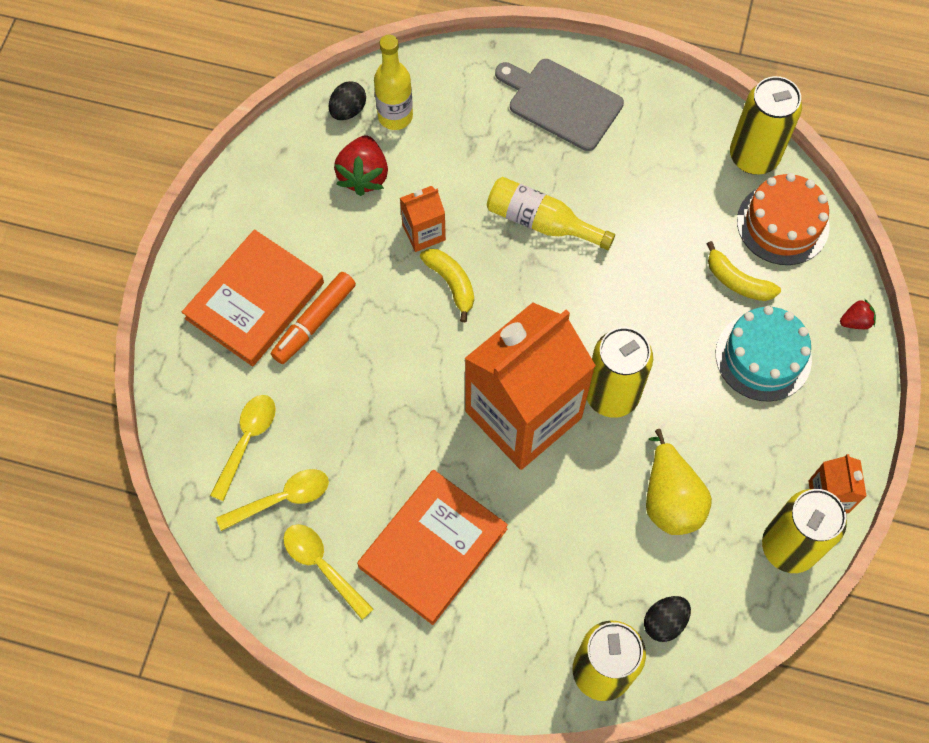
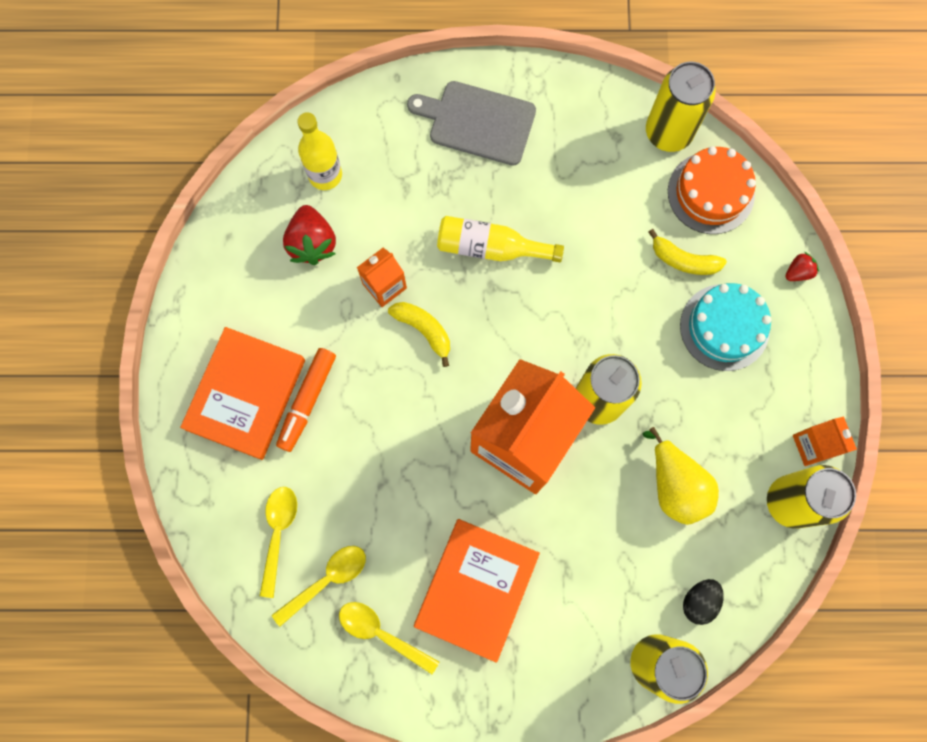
camera: 15 degrees left, 10 degrees up
black egg [329,81,366,120] -> none

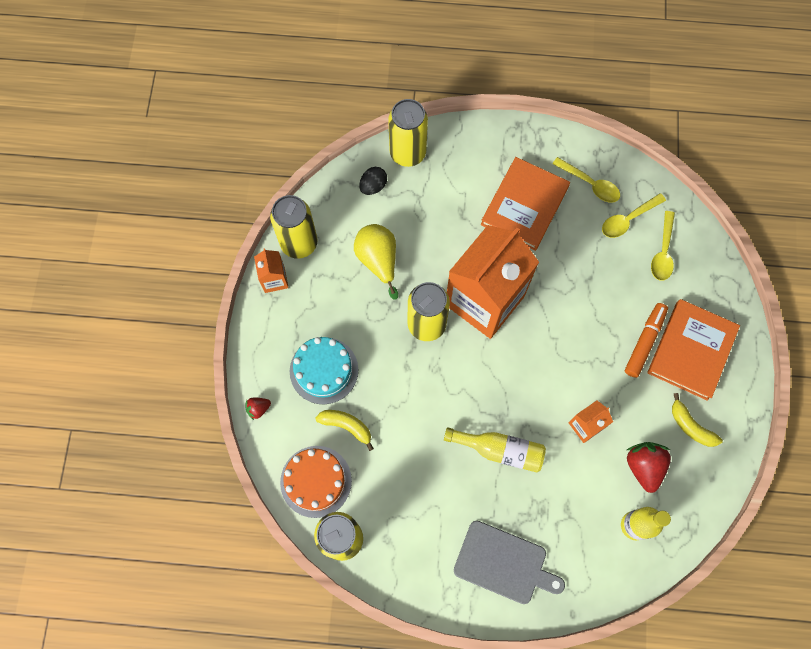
camera: 175 degrees left, 5 degrees down
yellow banana [388,302,450,367] -> yellow banana moved to [672,393,723,447]

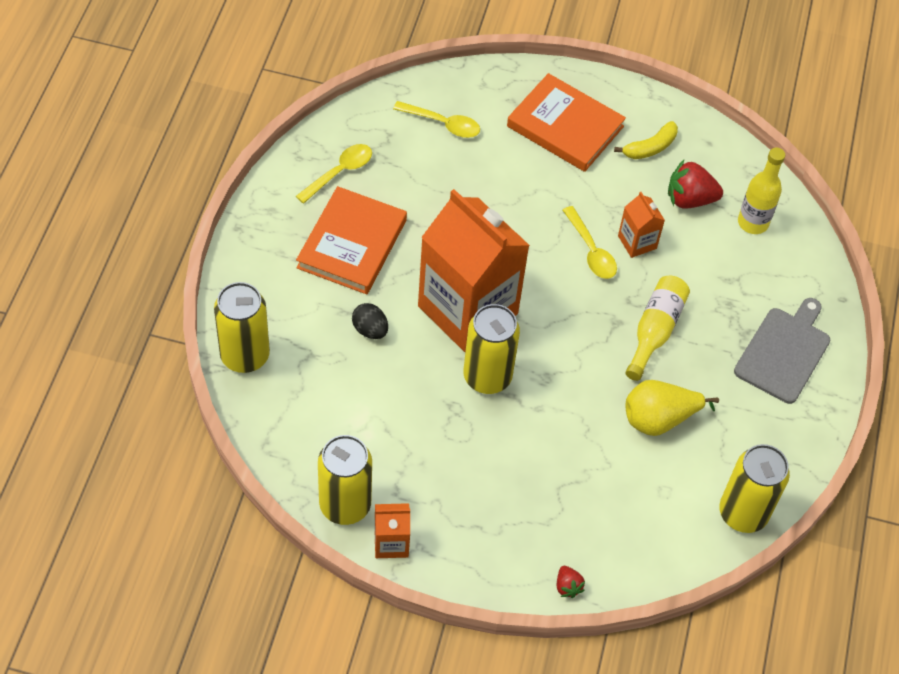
camera: 85 degrees left, 15 degrees down
orange cake [280,446,352,518] -> none
turquoise cake [290,337,358,404] -> none
yellow banana [315,410,374,451] -> none
yellow pear [354,224,398,300] -> yellow pear moved to [626,380,719,436]
black egg [359,167,387,195] -> black egg moved to [352,303,388,339]
orange book [481,157,570,251] -> orange book turned 75 degrees clockwise [296,186,407,294]
yellow spoon [602,193,666,238] -> yellow spoon moved to [563,206,617,279]
orange marker [625,303,668,378] -> none

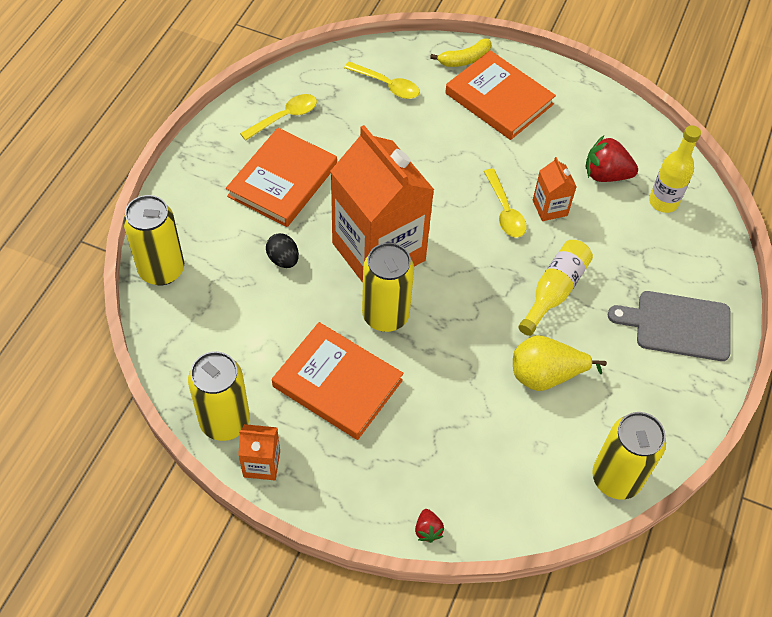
camera: 10 degrees right, 0 degrees up
yellow banana [614,121,678,159] -> yellow banana moved to [430,39,492,67]
grey cutting board [734,298,830,404] -> grey cutting board turned 120 degrees counterclockwise [608,291,731,361]
none -> orange book [272,322,404,440]

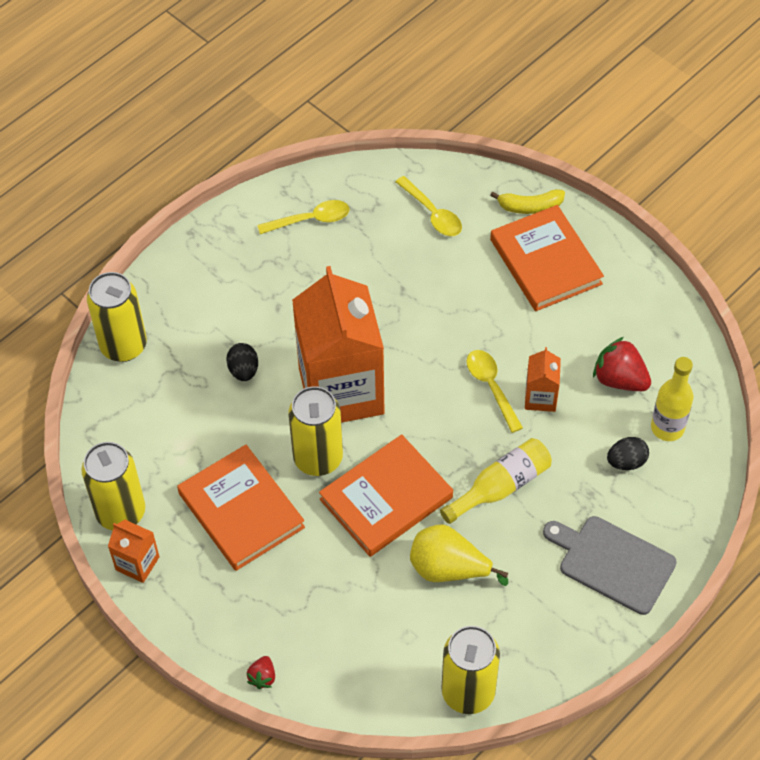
camera: 25 degrees right, 0 degrees up
orange book [226,128,337,227] -> orange book moved to [319,434,453,557]
yellow spoon [484,169,527,237] -> yellow spoon turned 150 degrees clockwise [467,350,523,433]
none -> black egg [607,437,649,470]

